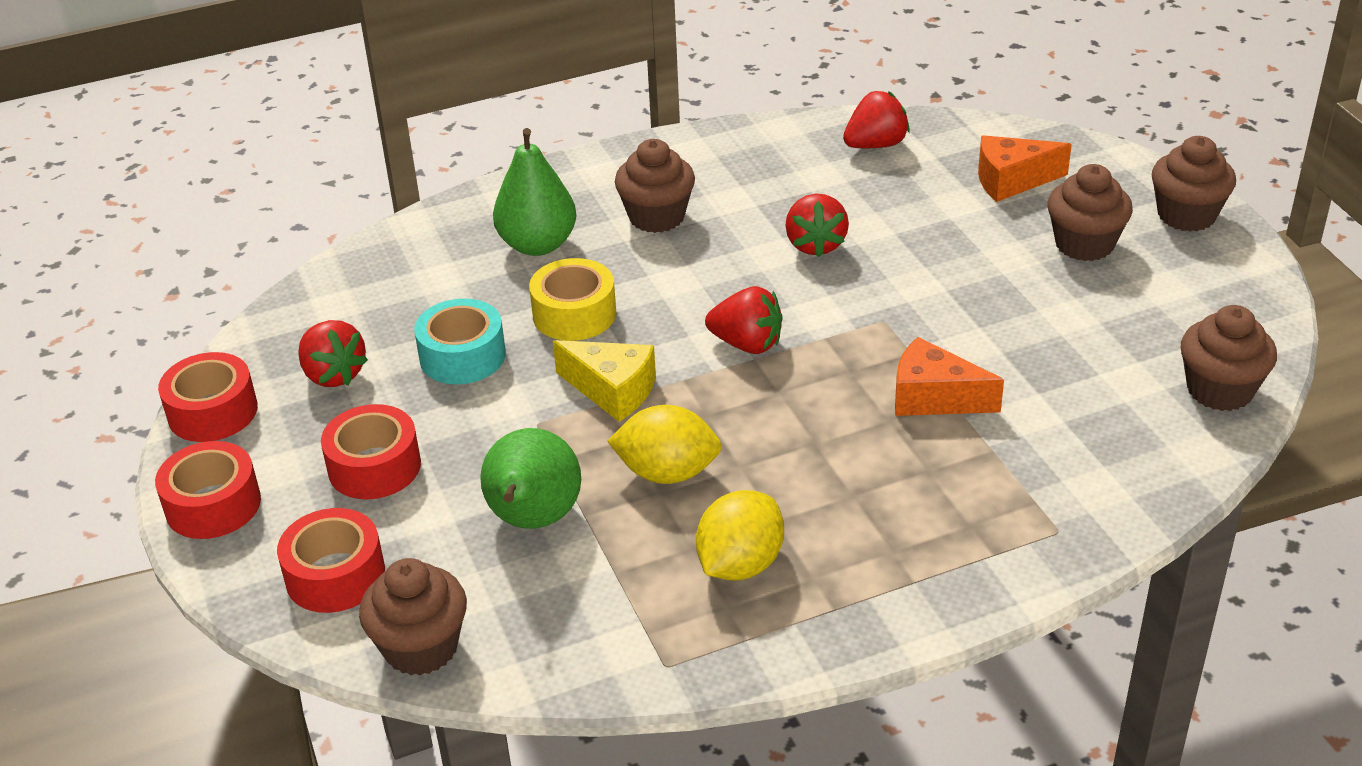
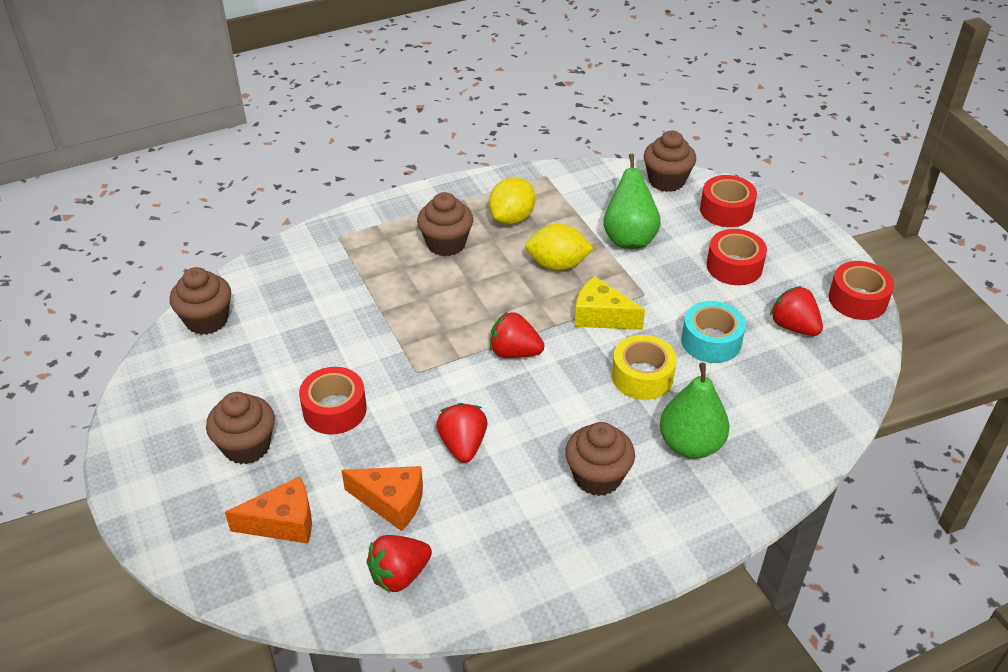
camera: 175 degrees right, 5 degrees up
red tape [155,441,261,539] -> red tape moved to [299,367,367,435]
orange cheese [895,337,1004,416] -> orange cheese moved to [341,466,423,531]
brown cupcake [1152,136,1236,232] -> brown cupcake moved to [417,192,473,256]

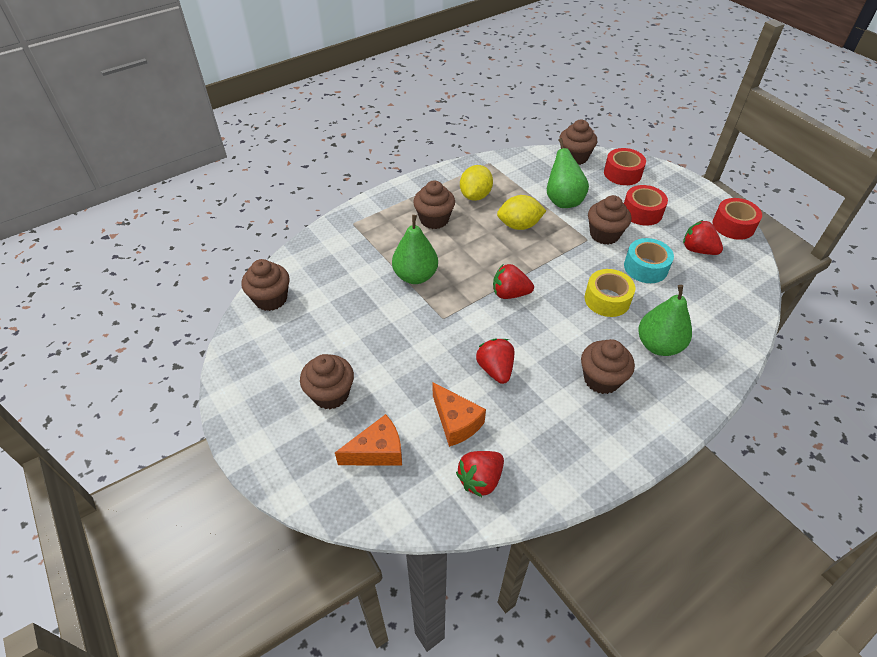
camera: 10 degrees left, 5 degrees up
red tape [299,367,367,435] -> none
orange cheese [341,466,423,531] -> orange cheese turned 45 degrees clockwise [433,383,486,447]
yellow cheese [575,276,645,330] -> none
none -> green pear [392,215,438,284]
none -> brown cupcake [588,195,631,245]

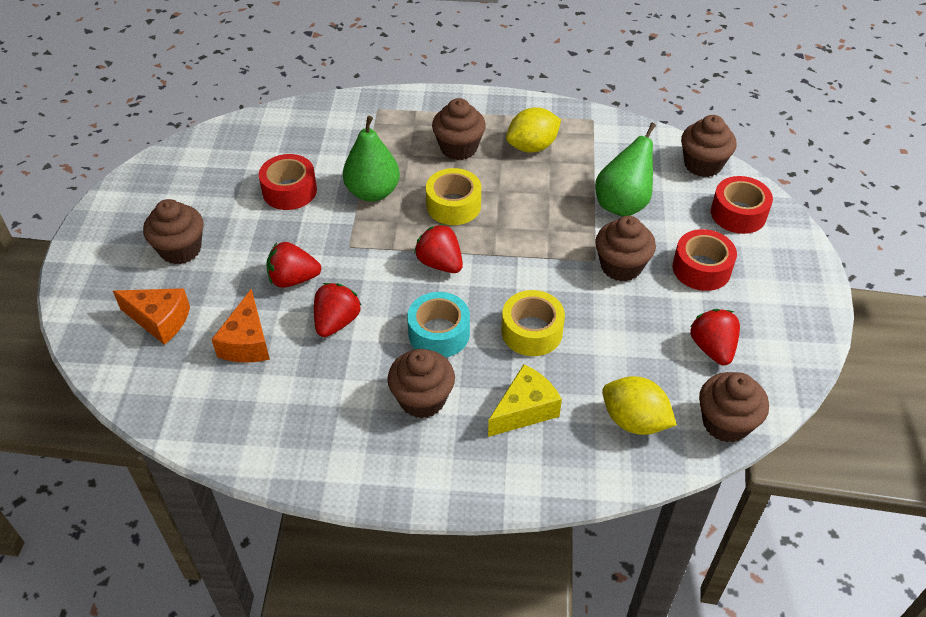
camera: 40 degrees right, 0 degrees up
brown cupcake [242,259,290,311] -> brown cupcake moved to [699,372,769,443]
red strawberry [456,451,504,497] -> red strawberry moved to [266,242,321,288]
yellow lemon [497,195,547,230] -> yellow lemon moved to [602,376,677,435]
turquoise tape [624,238,674,283] -> turquoise tape moved to [407,292,470,358]
green pear [638,285,692,356] -> yellow cheese [488,364,562,437]
red tape [712,198,762,240] -> red tape moved to [259,154,317,210]
none -> yellow tape [426,168,481,225]

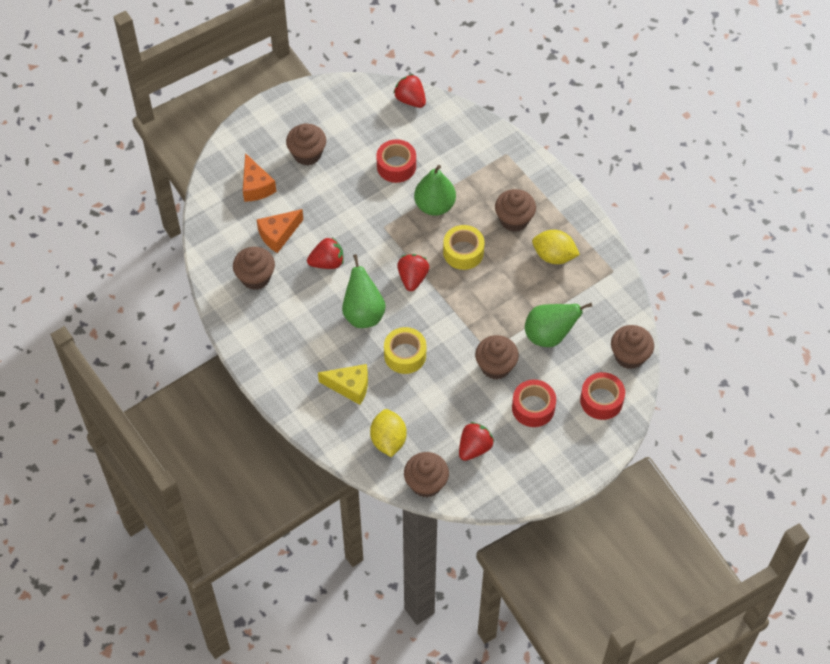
camera: 50 degrees right, 10 degrees up
red strawberry [266,242,321,288] -> red strawberry moved to [393,74,426,108]
brown cupcake [387,349,455,419] -> brown cupcake moved to [233,247,275,290]
turquoise tape [407,292,470,358] -> green pear [342,254,386,328]

